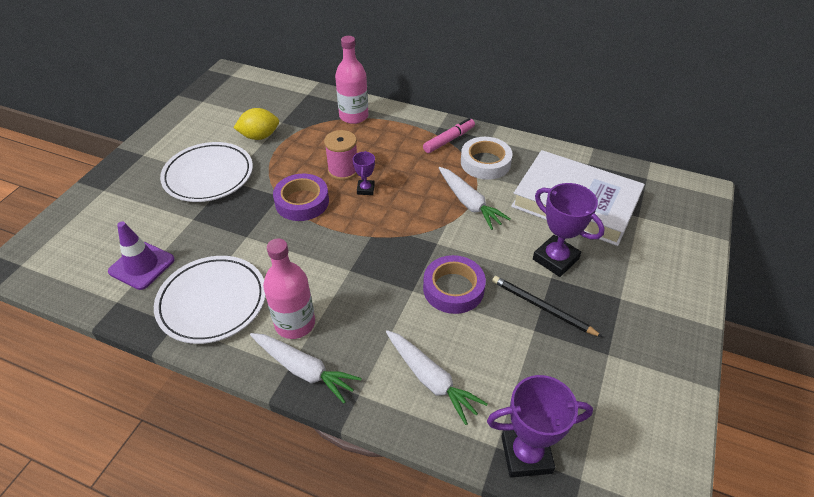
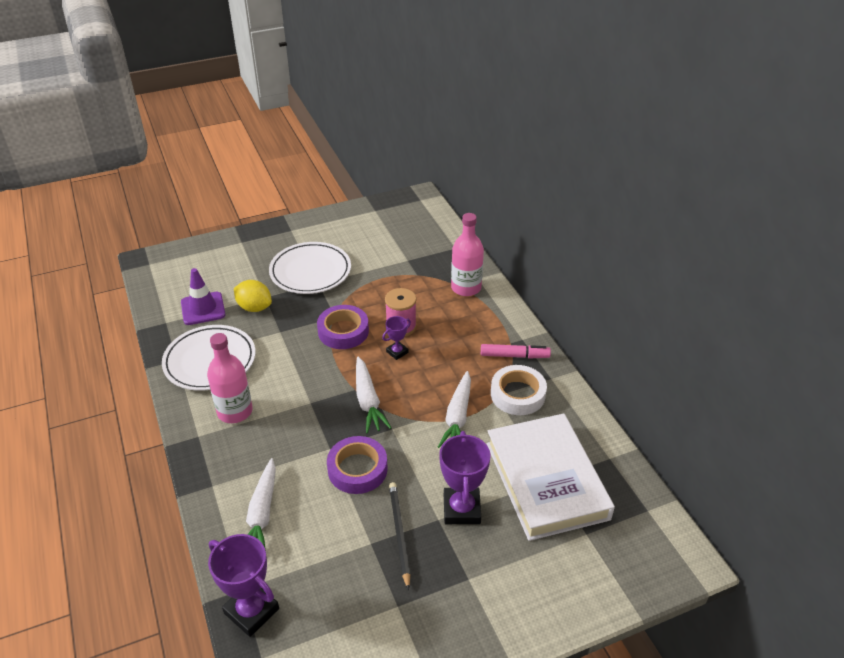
camera: 45 degrees right, 5 degrees down
yellow lemon [233,108,279,140] -> yellow lemon moved to [234,280,272,312]
white carrot [250,333,362,403] -> white carrot moved to [356,356,392,434]

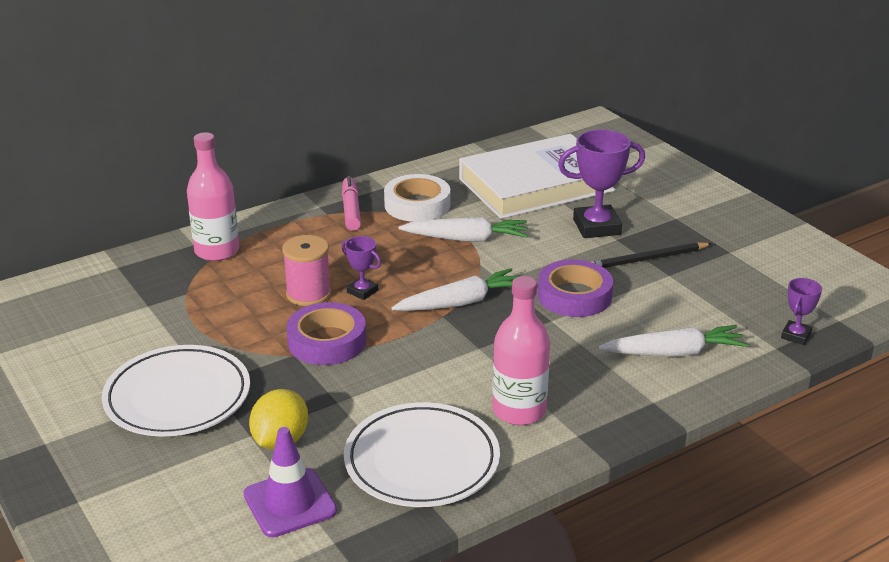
camera: 100 degrees left, 10 degrees down
purple trophy [208,534,279,637] -> purple trophy [781,278,822,345], size x0.54

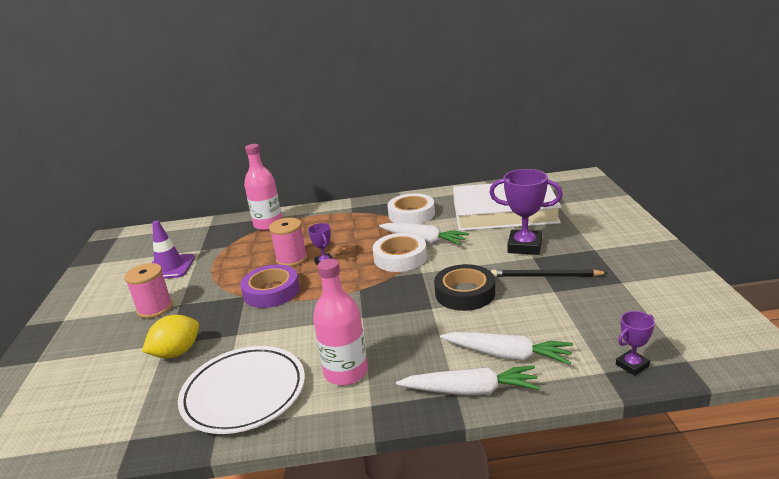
camera: 30 degrees right, 5 degrees down
white plate [102,345,250,437] -> pink spool [125,263,173,318]
purple traffic cone [243,427,337,537] -> purple traffic cone moved to [152,221,195,279]
pink marker [342,176,361,231] -> none
white carrot [391,268,519,311] -> white carrot moved to [396,366,540,396]
purple tape [537,259,613,317] -> black tape [434,264,495,311]
none -> white tape [373,233,427,272]

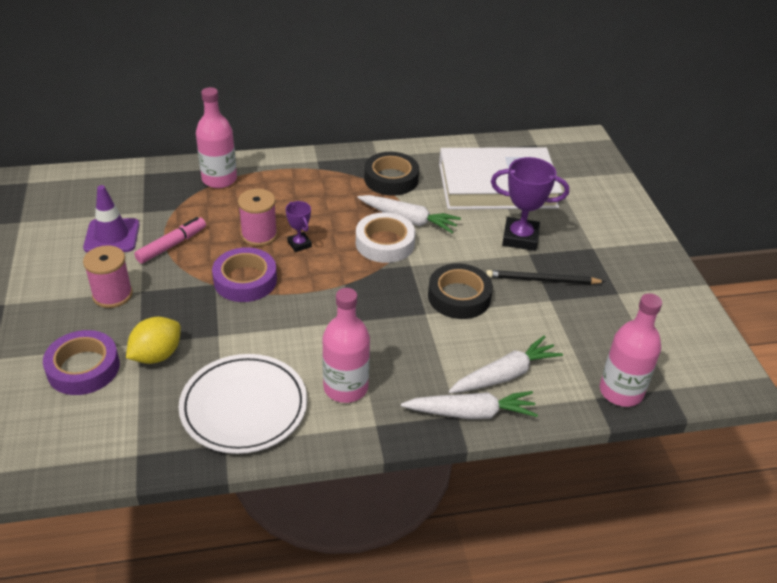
camera: 10 degrees left, 15 degrees up
white tape [387,193,435,224] -> black tape [364,152,419,196]
white carrot [440,332,573,365] -> white carrot turned 45 degrees counterclockwise [448,336,563,393]
purple trophy [616,311,655,376] -> pink bottle [600,293,662,407]
none -> purple tape [43,330,120,395]
none -> pink marker [134,217,206,264]

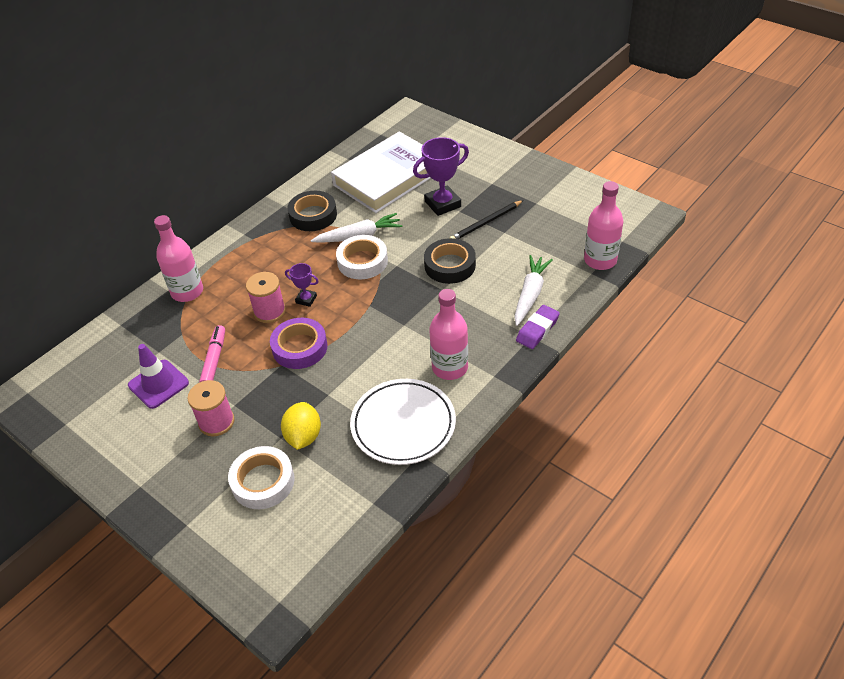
camera: 35 degrees left, 5 degrees up
purple tape [43,330,120,395] -> white tape [228,446,295,509]
white carrot [401,391,538,419] -> purple eraser [516,305,560,349]

